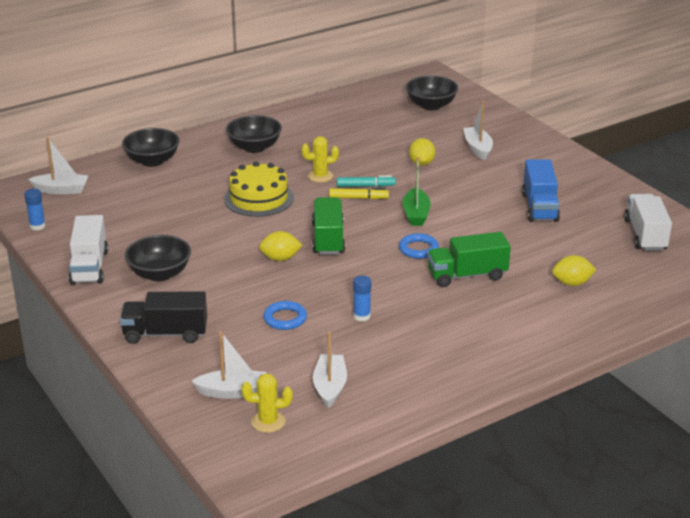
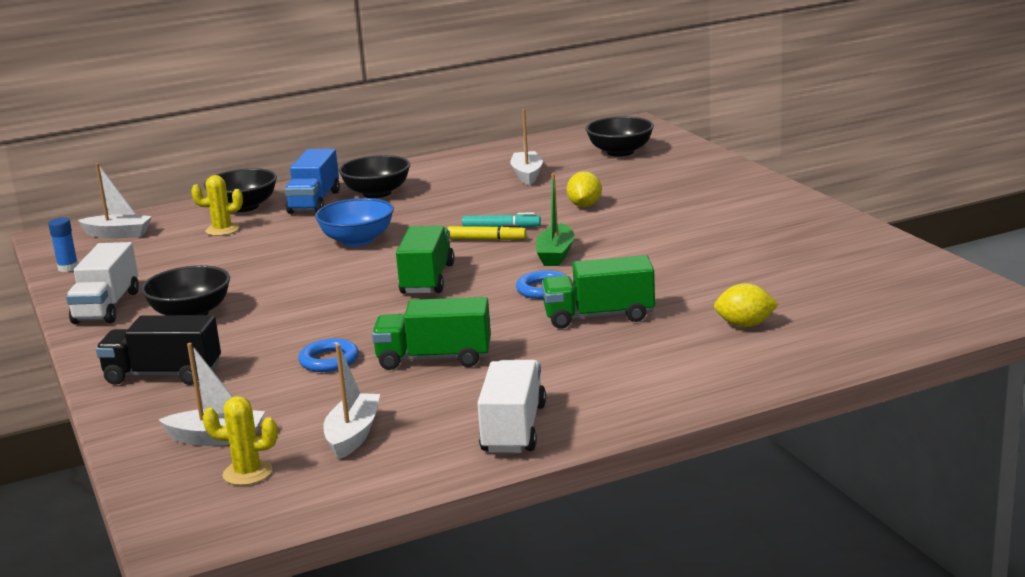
camera: 10 degrees right, 10 degrees down
yellow cake [224,162,294,217] -> blue bowl [315,198,394,247]
yellow lemon [259,231,302,261] -> none
yellow cactus [301,136,339,182] -> yellow cactus moved to [191,175,243,236]
blue glue stick [353,275,371,322] -> green truck [372,297,491,370]
white boat [463,101,493,160] -> white boat moved to [510,109,543,185]
blue truck [522,159,560,222] -> blue truck moved to [285,149,340,214]
white truck [624,194,672,251] -> white truck moved to [477,360,546,453]

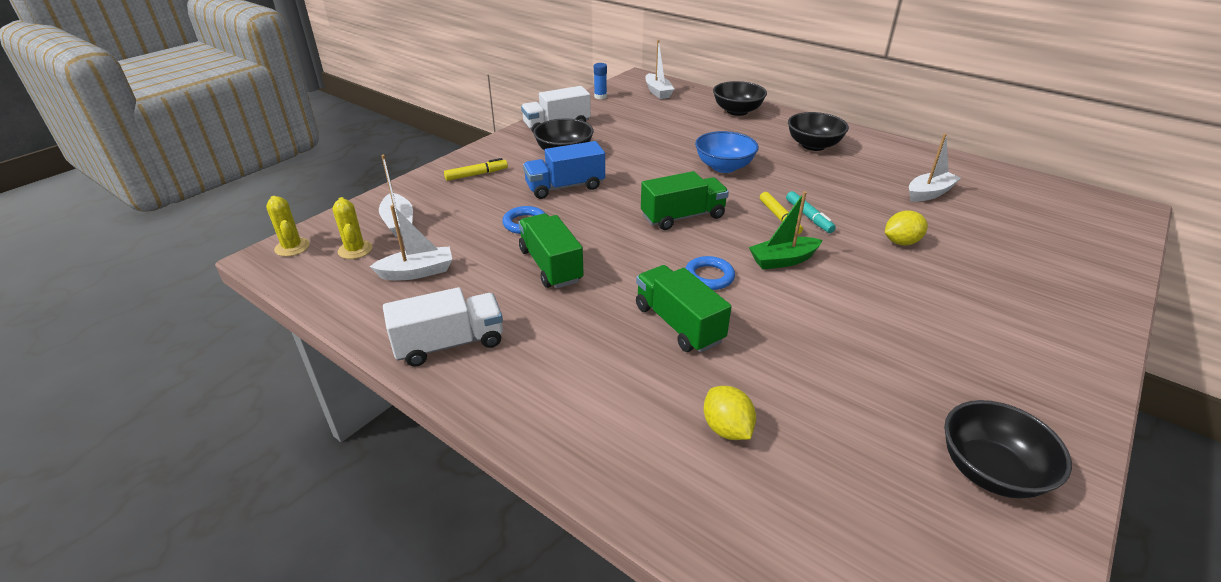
camera: 60 degrees right, 15 degrees up
black truck [96,315,221,385] -> yellow marker [444,158,508,181]
yellow cactus [191,175,243,236] -> yellow cactus moved to [266,196,310,257]
blue truck [285,149,340,214] -> blue truck moved to [523,141,605,199]
black bowl [585,116,654,157] -> black bowl moved to [944,400,1072,498]

